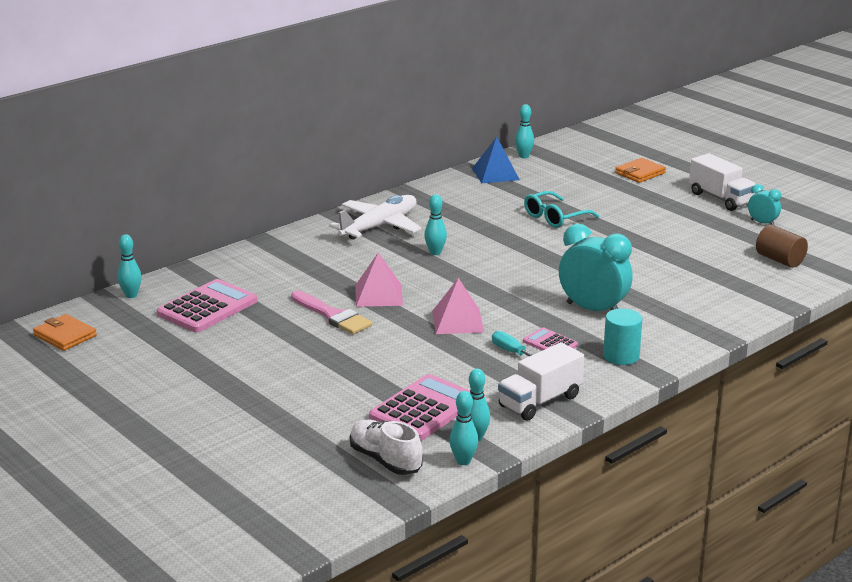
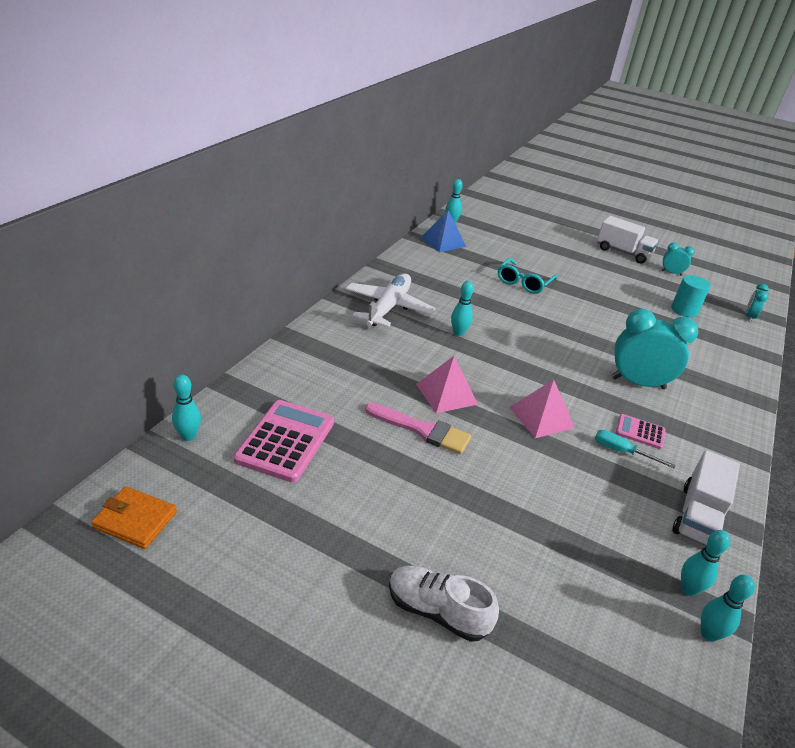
camera: 25 degrees left, 10 degrees up
white shoe [350,420,423,475] -> white shoe moved to [389,566,499,642]
pink calculator [369,374,470,441] -> none
turquoise cylinder [603,308,642,365] -> turquoise cylinder moved to [671,275,711,317]
orange wallet [615,158,666,183] -> none
brown cylinder [756,225,808,268] -> none
none -> turquoise clock [745,284,769,322]

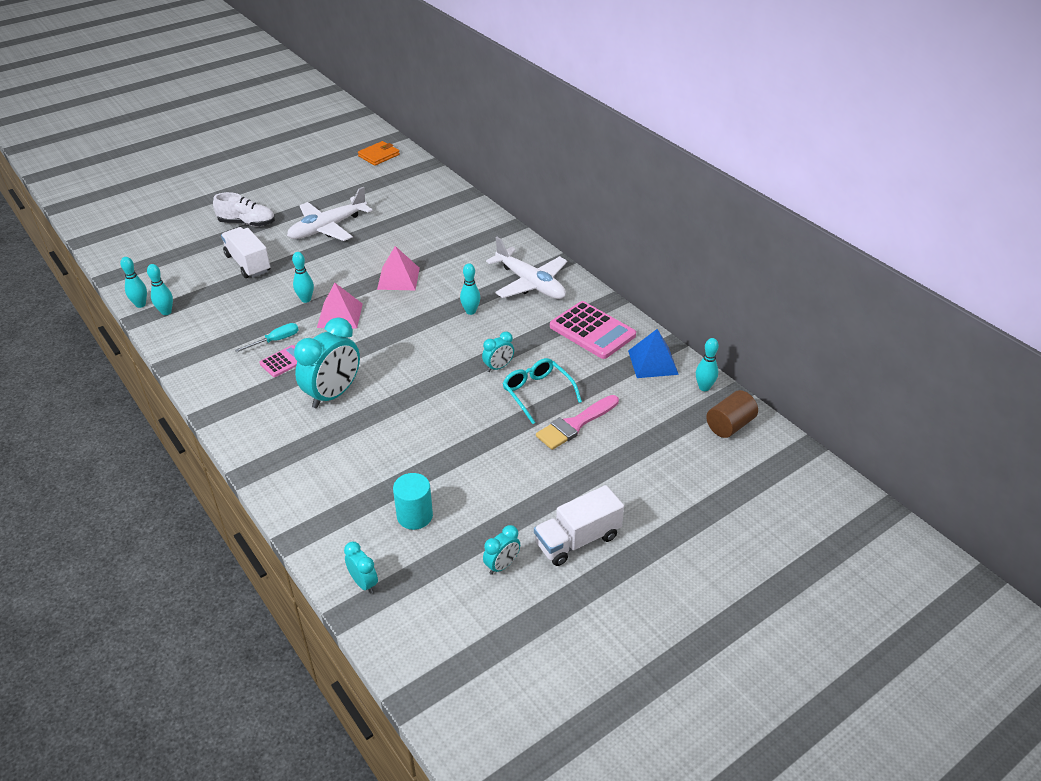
camera: 120 degrees right, 5 degrees up
turquoise bowling pin [172,375,201,441] -> turquoise bowling pin moved to [292,252,314,303]
pink calculator [234,400,334,483] -> pink calculator moved to [550,301,636,359]
pink brush [365,403,471,454] -> pink brush moved to [536,395,619,450]
white shoe [389,566,499,642] -> white shoe turned 45 degrees clockwise [213,192,275,226]
white truck [673,450,740,546] -> white truck moved to [221,227,270,278]
none -> white plane [287,187,373,241]
none -> turquoise clock [482,332,514,372]
none -> brown cylinder [706,390,758,438]

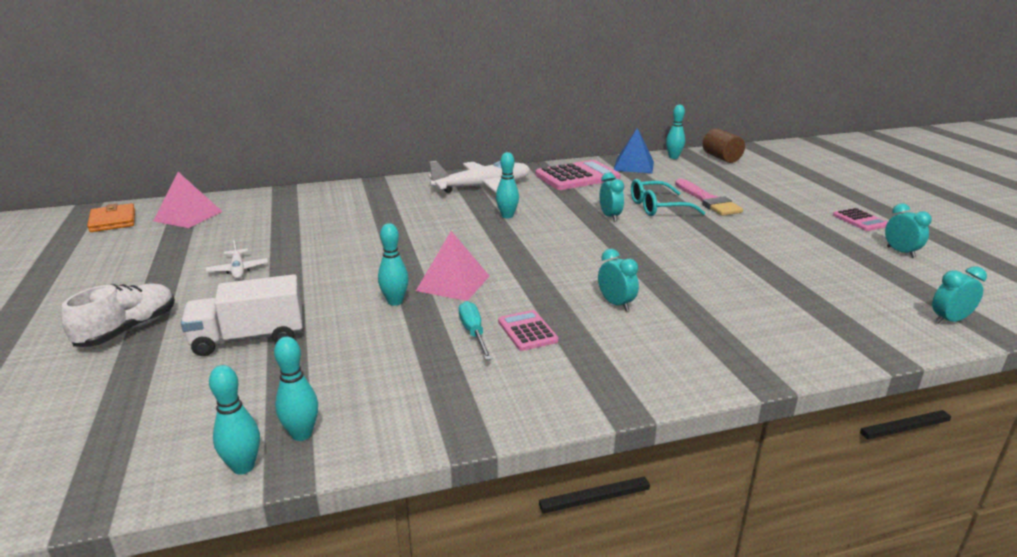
camera: 70 degrees left, 15 degrees down
white plane [287,187,373,241] -> white plane [206,239,268,279], size x0.47
turquoise clock [294,317,360,408] -> turquoise clock [598,249,639,311], size x0.50
pink pyramid [377,246,420,290] -> pink pyramid moved to [153,172,223,228]
turquoise cylinder [393,473,433,530] -> none
white truck [534,485,624,566] -> pink calculator [833,208,888,231]

